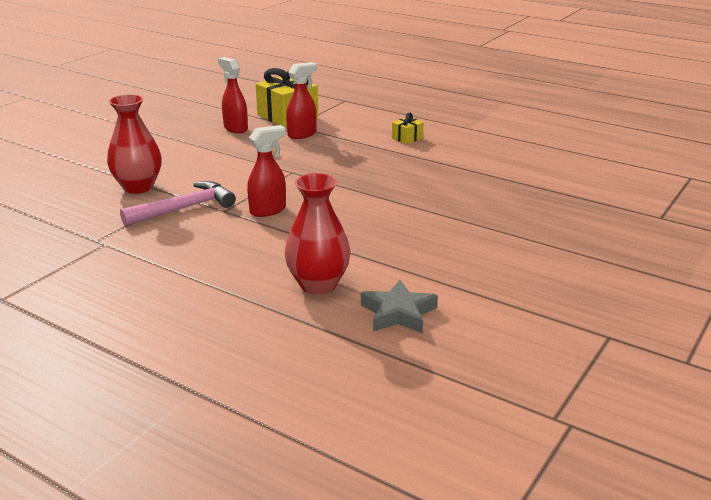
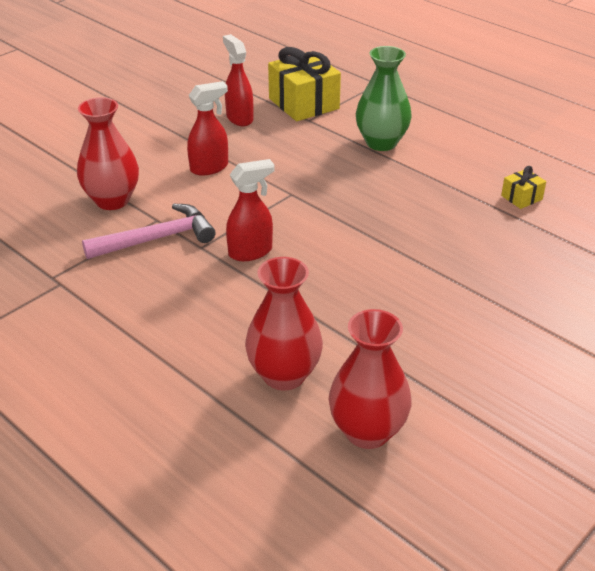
camera: 10 degrees right, 10 degrees up
red spray bottle [286,62,317,139] -> red spray bottle moved to [187,81,228,176]
grey star [361,280,438,334] -> red vase [329,309,412,449]
yellow gift [392,113,424,144] -> yellow gift moved to [501,166,546,209]
none -> green vase [356,46,412,151]

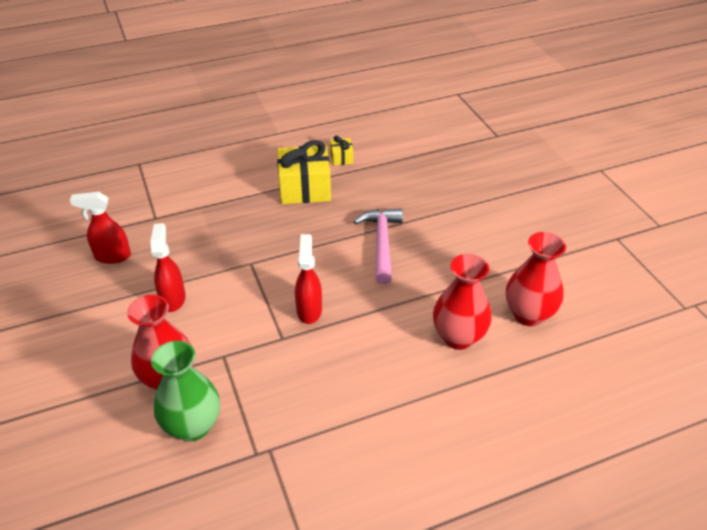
camera: 65 degrees left, 5 degrees up
pink hammer [82,204,216,259] -> pink hammer moved to [354,208,403,284]
yellow gift [268,47,341,121] -> yellow gift moved to [277,140,331,204]
green vase [356,46,412,151] -> green vase moved to [151,341,220,442]

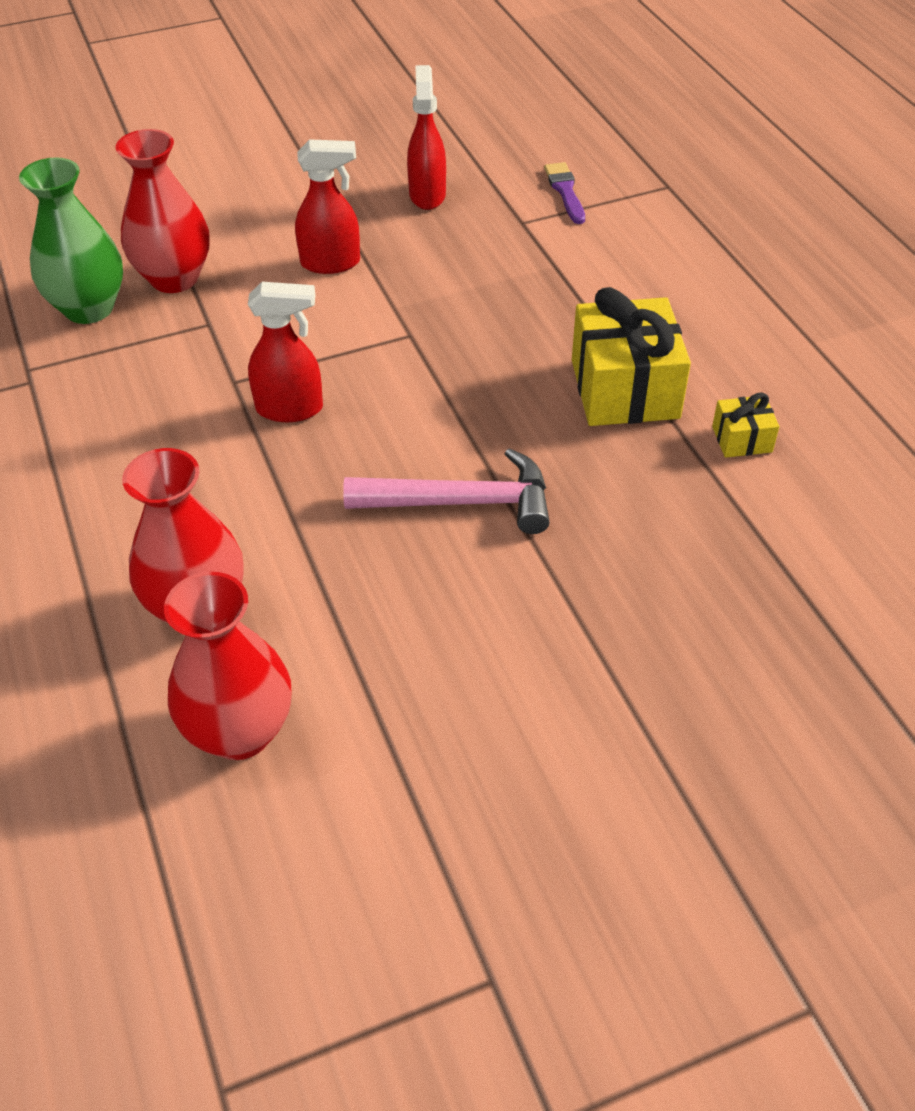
camera: 90 degrees right, 5 degrees up
none -> purple brush [544,162,585,224]

